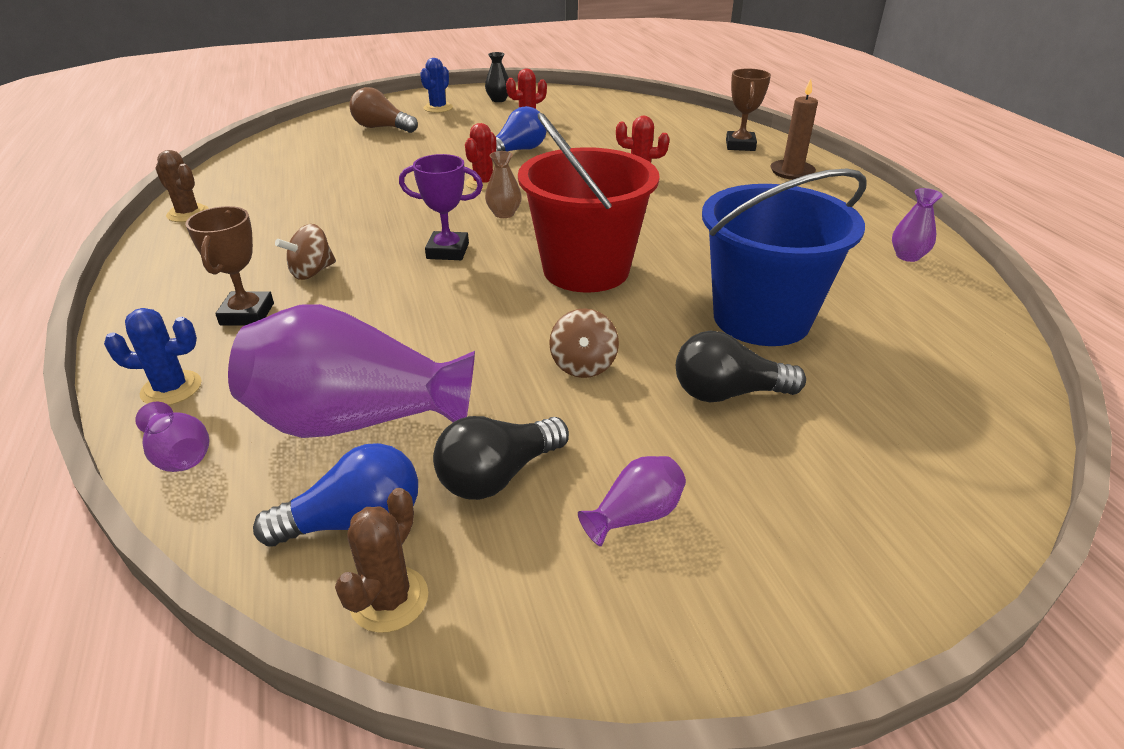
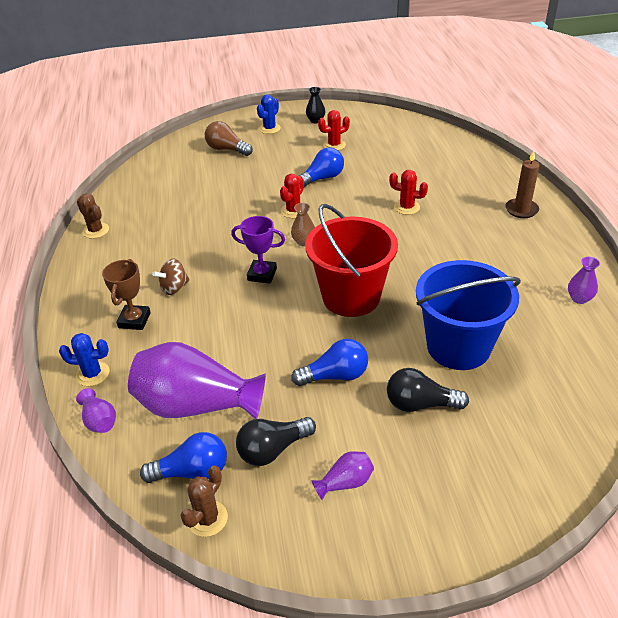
camera: 10 degrees right, 5 degrees up
brown spinning top [549,308,619,378] -> blue light bulb [291,339,368,386]
brown trophy [726,68,771,151] -> none

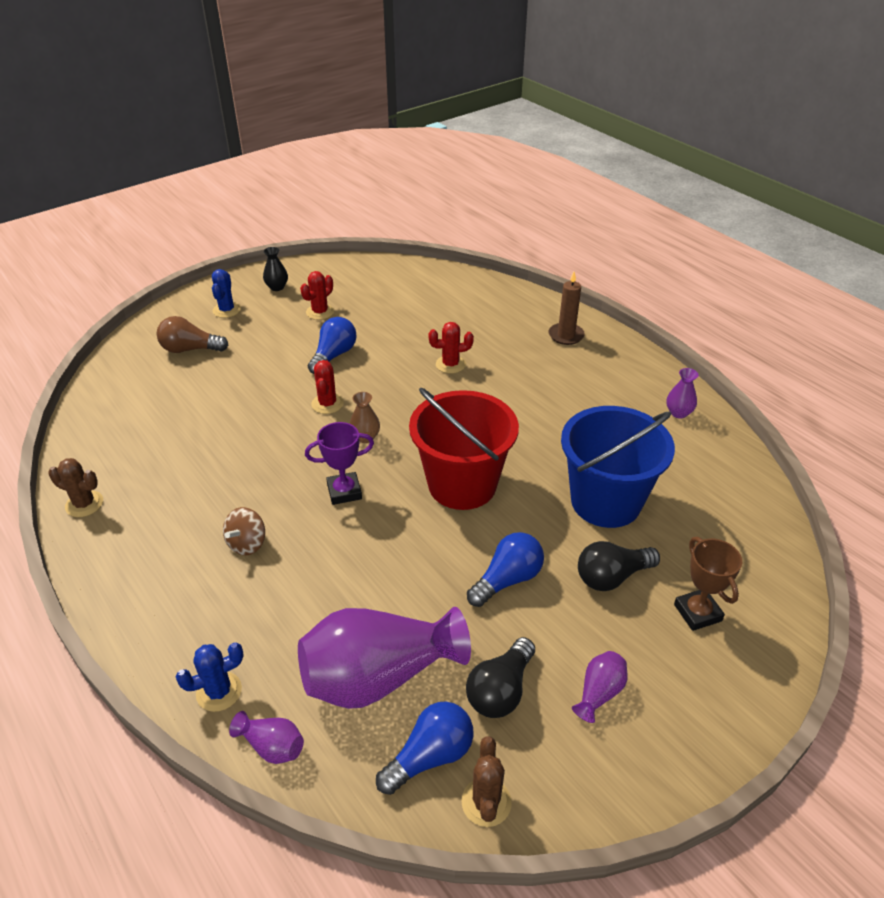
camera: 30 degrees left, 0 degrees up
brown trophy [102,259,151,330] -> brown trophy moved to [674,537,742,631]

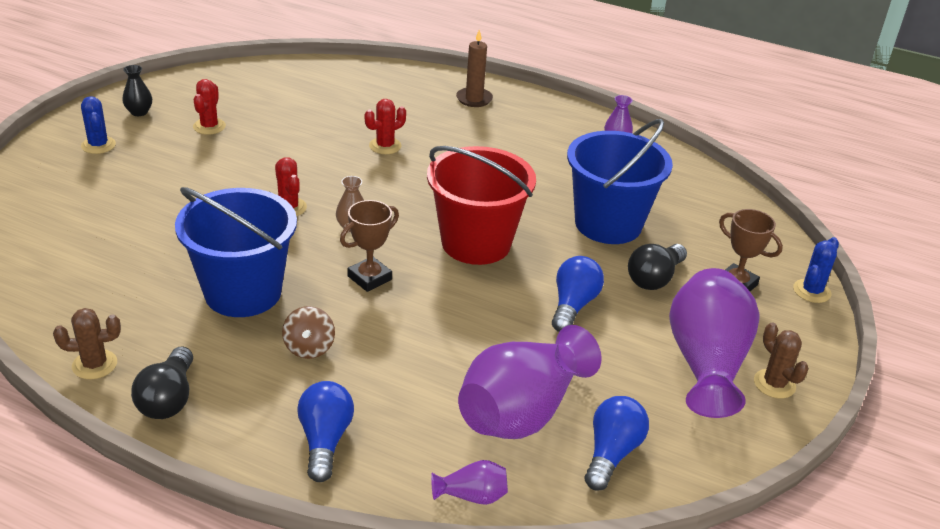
camera: 30 degrees left, 5 degrees down
brown light bulb [157,316,228,353] -> none
blue cactus [176,642,244,712] -> blue cactus moved to [793,237,839,303]
purple trophy [305,422,374,505] -> brown trophy [340,200,399,292]
blue light bulb [308,317,357,374] -> blue light bulb moved to [297,381,354,482]
brown cactus [461,736,512,827] -> brown cactus moved to [754,322,809,399]
black light bulb [466,637,535,718] -> black light bulb moved to [131,346,193,419]
purple vase [572,651,627,723] -> purple vase [669,268,759,418], size x2.34
none -> blue bucket [175,187,297,317]

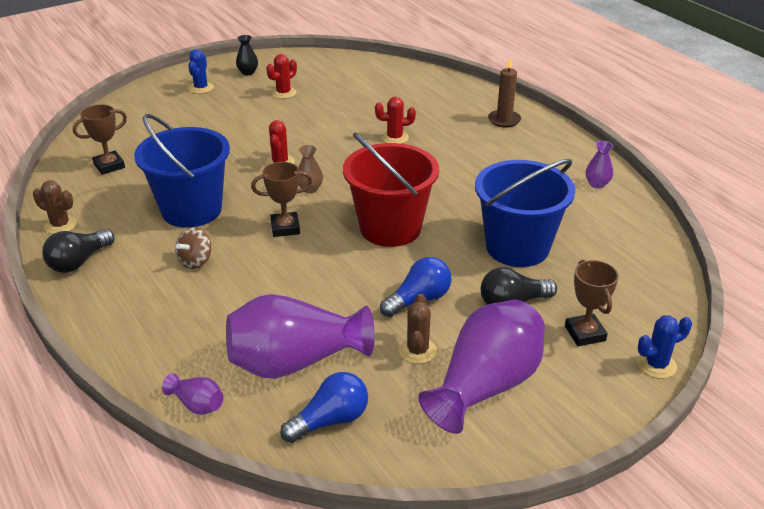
camera: 35 degrees right, 0 degrees up
blue light bulb [297,381,354,482] -> none
brown cactus [754,322,809,399] -> brown cactus moved to [399,294,437,364]
none -> brown trophy [73,104,127,175]

